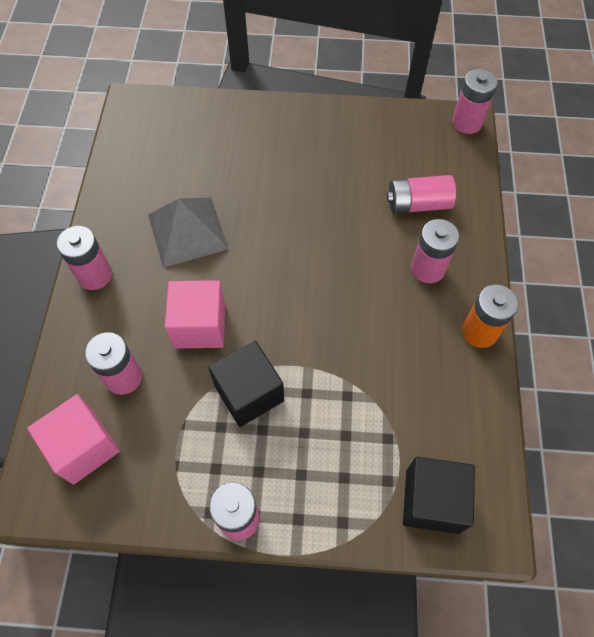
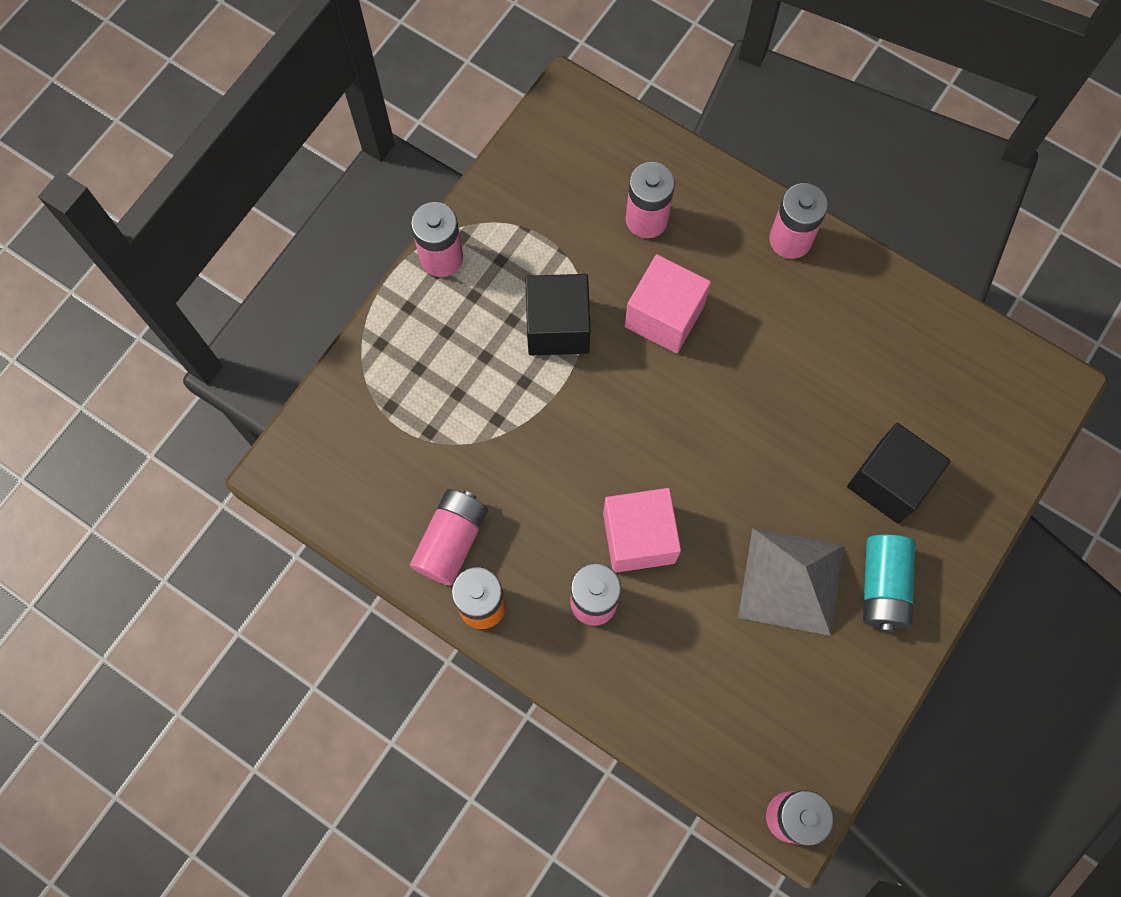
camera: 120 degrees right, 10 degrees up
pink cube [27,394,120,485] -> pink cube moved to [603,488,681,573]
grey pyramid [148,198,229,268] -> grey pyramid moved to [738,528,844,636]
pink battery [387,175,456,214] -> pink battery moved to [410,489,488,586]
black cube [403,457,475,534] -> black cube moved to [847,423,951,524]
none -> turquoise battery [863,534,915,632]

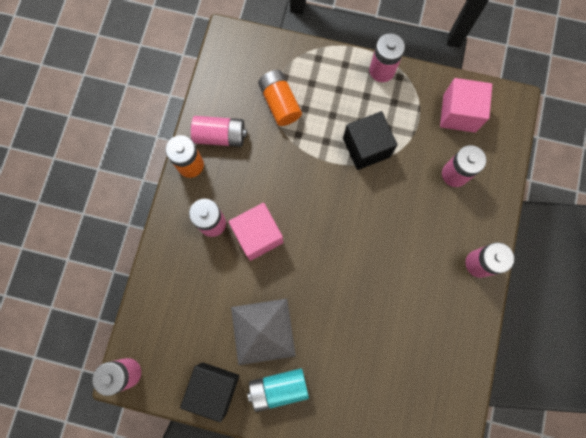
camera: 70 degrees right, 5 degrees up
pink cube [625,254,711,354] -> pink cube moved to [440,78,492,133]
black cube [847,423,951,524] -> black cube moved to [180,362,239,422]
none -> orange battery [258,70,302,126]

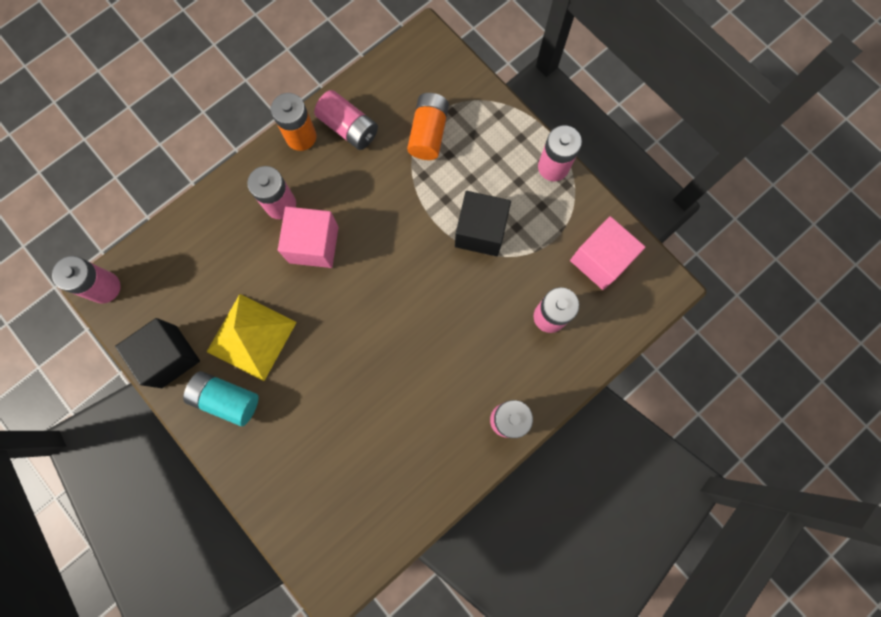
camera: 35 degrees right, 0 degrees up
grey pyramid [231,299,296,365] -> yellow pyramid [207,294,297,381]

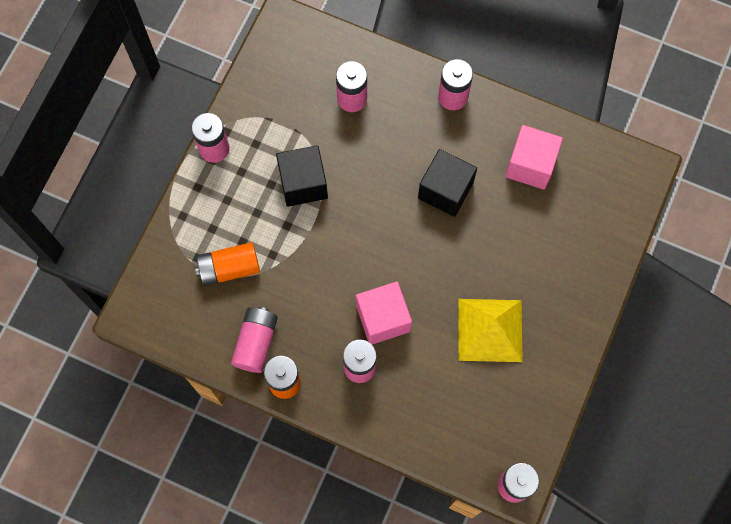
camera: 115 degrees left, 5 degrees down
black cube [115,318,200,388] -> black cube moved to [418,149,477,217]
turquoise battery [183,371,259,426] -> none
pink cube [570,216,645,290] -> pink cube moved to [505,125,563,190]

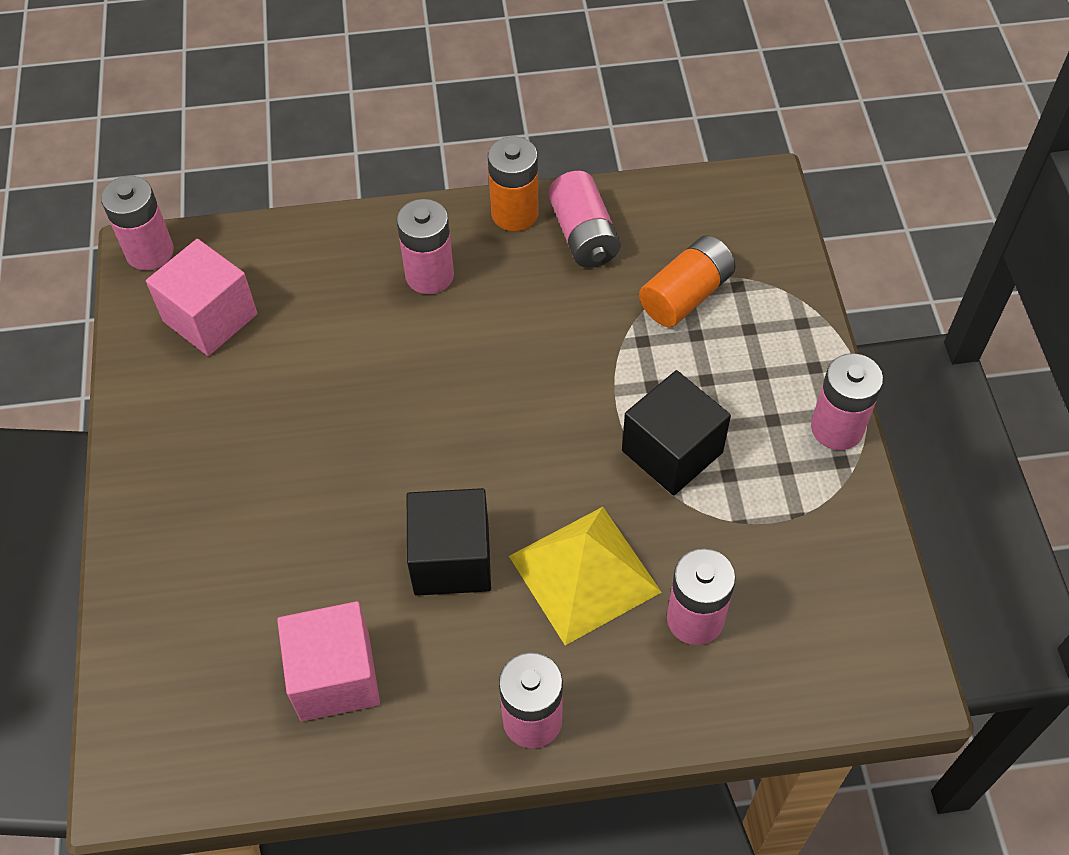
camera: 150 degrees right, 15 degrees down
pink cube [356,281,412,345] -> pink cube moved to [146,239,257,356]
yellow pyramid [459,299,523,362] -> yellow pyramid moved to [509,507,662,645]

